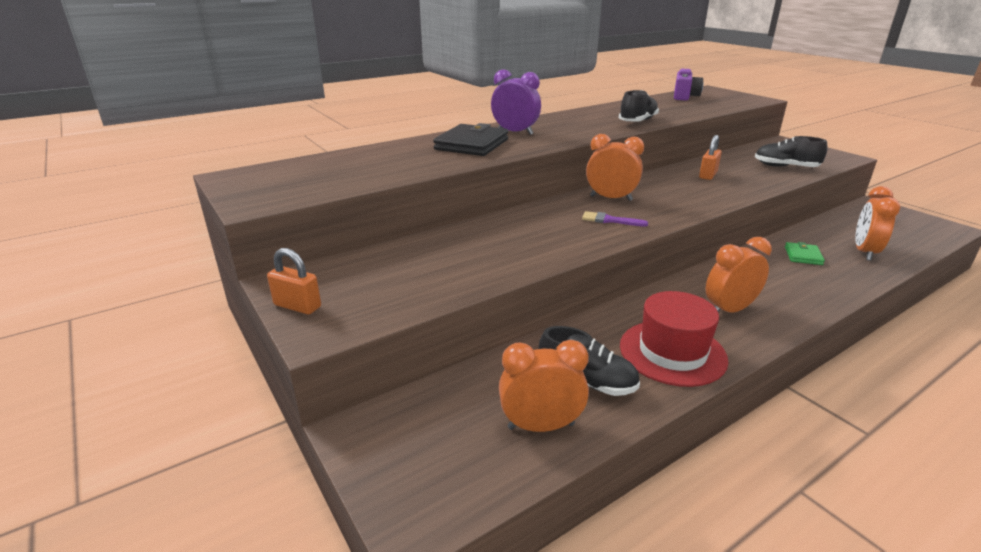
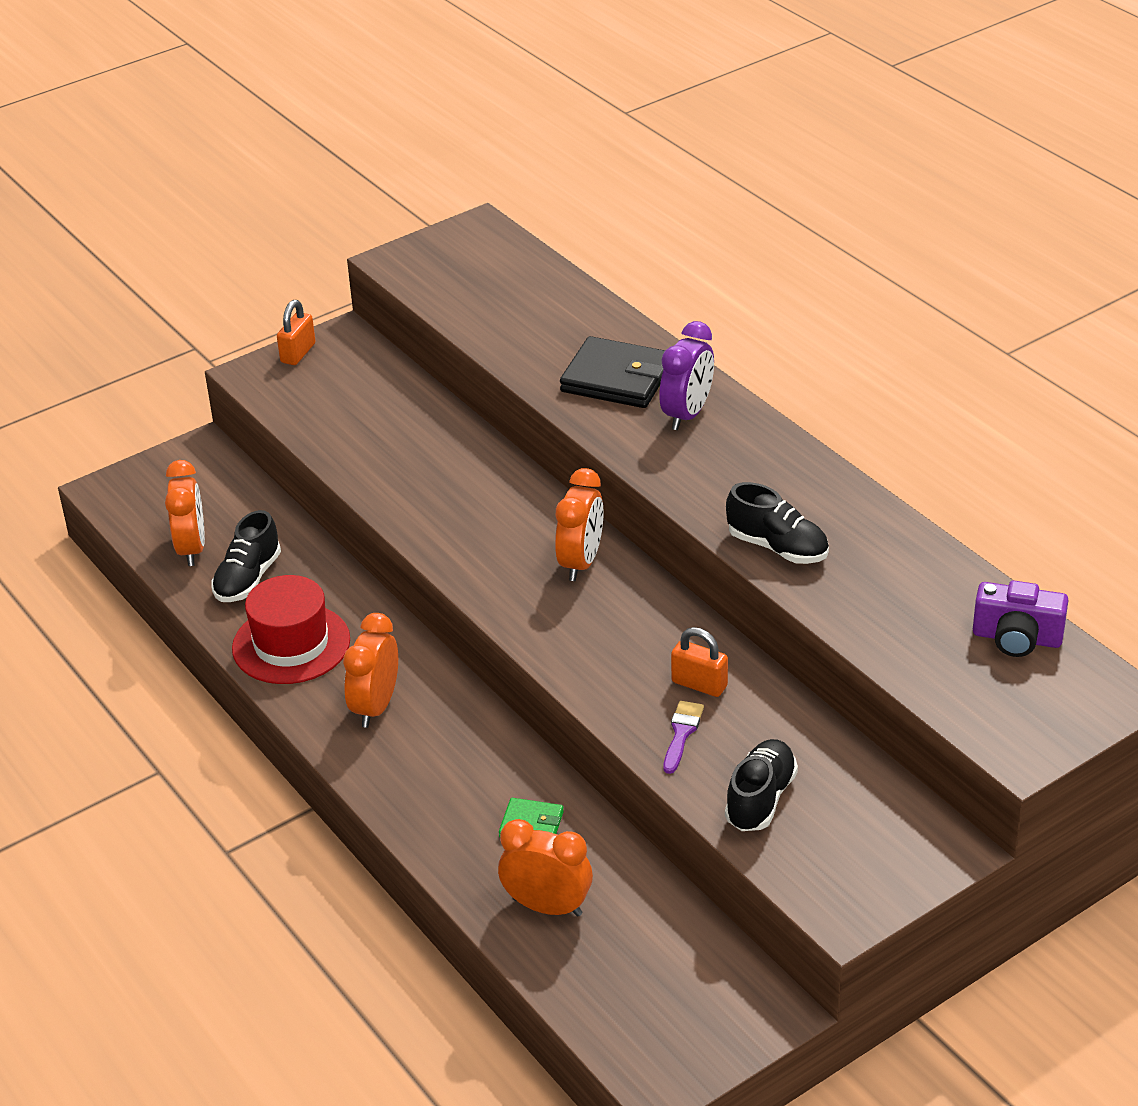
camera: 90 degrees right, 10 degrees up
purple brush [582,211,648,226] -> purple brush moved to [664,701,704,774]
orange clock [706,237,772,312] -> orange clock turned 135 degrees counterclockwise [343,613,398,728]

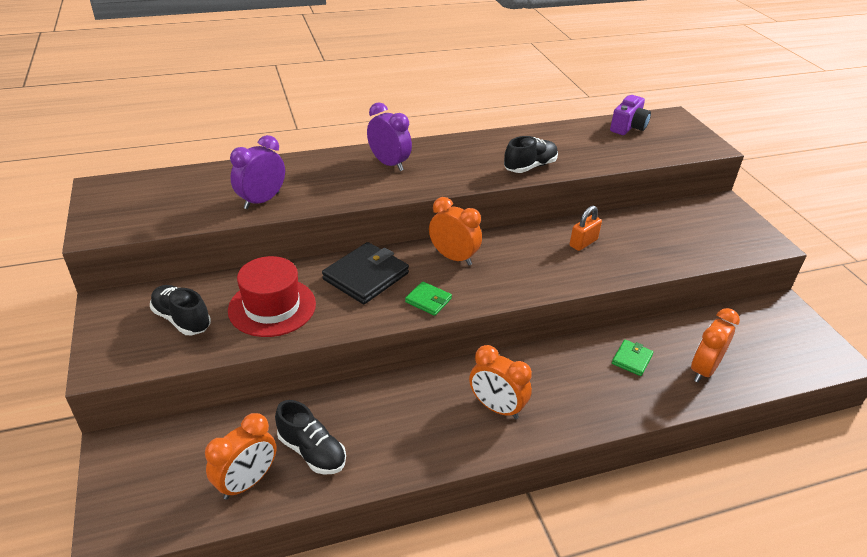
camera: 75 degrees left, 0 degrees up
orange clock [165,460,205,566] -> orange clock turned 120 degrees clockwise [205,413,277,500]
red hat [232,575,350,684] -> red hat moved to [228,256,316,337]
orange padlock [277,300,316,365] -> none
black wallet [560,336,665,408] -> black wallet moved to [322,242,409,304]
purple brush [664,701,704,774] -> none
black shoe [725,739,798,831] -> black shoe moved to [150,285,211,335]
none -> purple clock [230,135,285,209]
none -> green wallet [405,281,452,316]

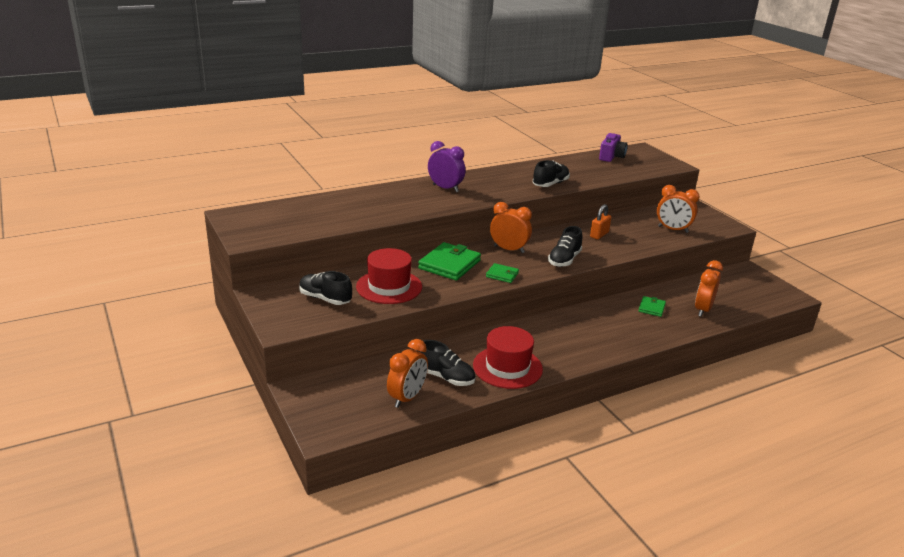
camera: 10 degrees left, 10 degrees down
purple clock [230,135,285,209] -> none
black wallet [322,242,409,304] -> green wallet [418,242,481,280]
orange clock [469,345,532,419] -> orange clock moved to [657,185,699,233]
none -> red hat [473,326,543,389]
none -> black shoe [548,226,582,267]

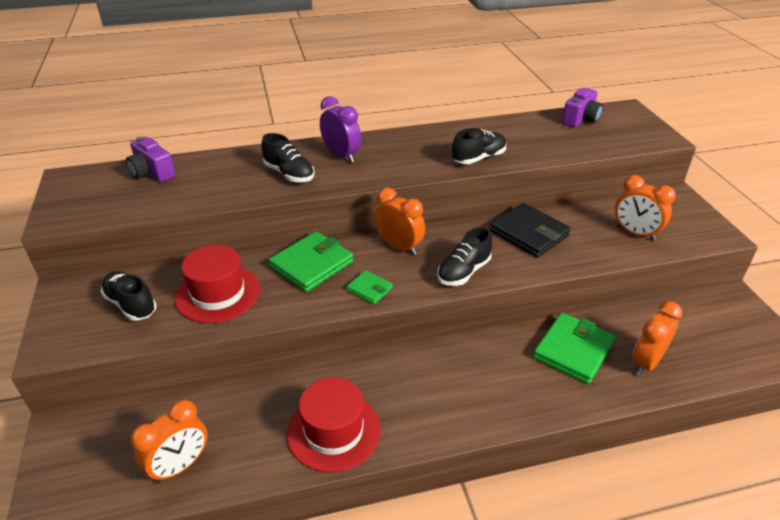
camera: 15 degrees right, 10 degrees up
black shoe [417,340,476,386] -> black shoe moved to [261,133,315,182]
orange padlock [590,204,611,239] -> black wallet [490,203,571,258]
green wallet [638,296,666,317] -> green wallet [533,313,615,384], size x1.90
none -> purple camera [126,137,176,182]

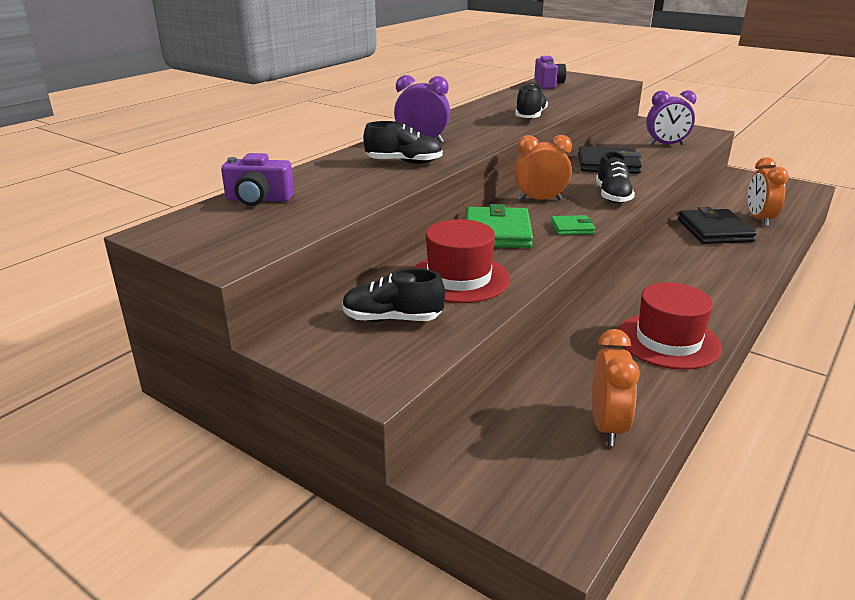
camera: 40 degrees left, 10 degrees down
green wallet [533,313,615,384] -> black wallet [678,207,757,244]
orange clock [615,175,676,241] -> purple clock [646,90,697,145]

